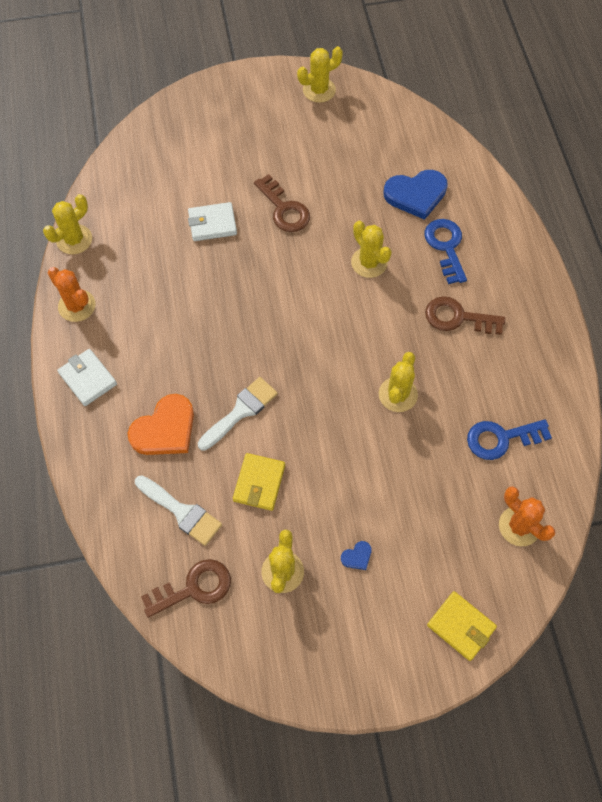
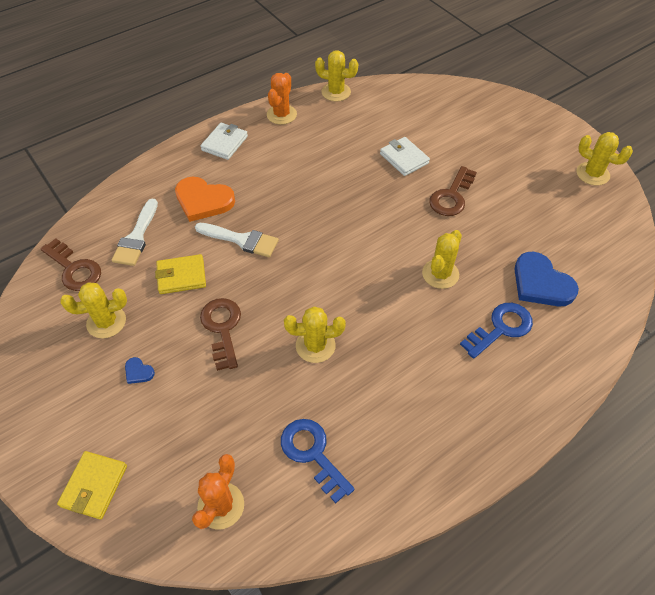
camera: 65 degrees right, 10 degrees down
brown key [425,296,505,335] -> brown key moved to [200,298,241,371]

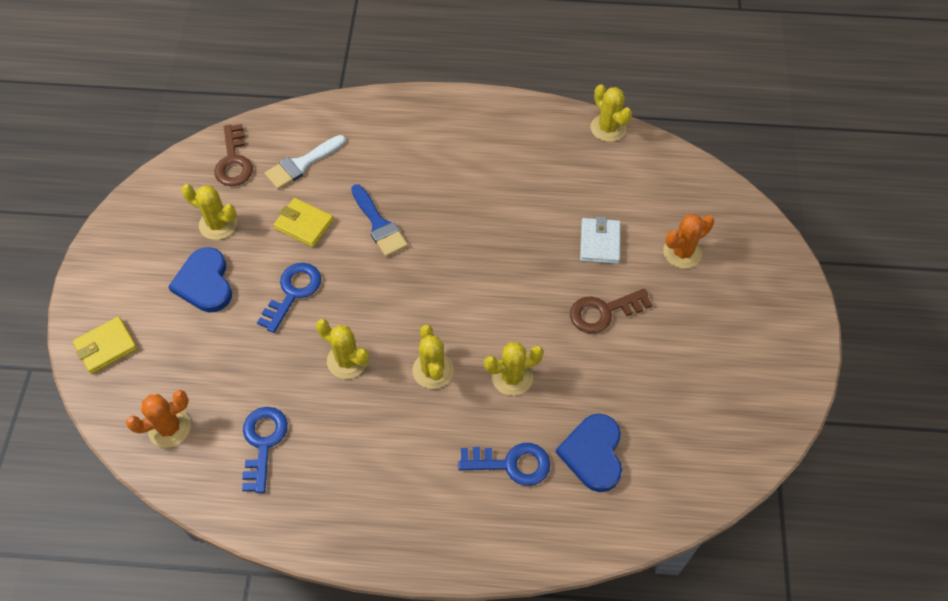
camera: 40 degrees right, 5 degrees up
blue heart [125,357,155,384] -> blue heart [168,247,232,313], size x2.32
orange heart [175,177,235,222] -> none
white brush [195,223,279,257] -> blue brush [351,184,408,257]
white wallet [200,123,248,160] -> none
brown key [200,298,241,371] -> blue key [257,263,321,333]
orange cactus [267,73,297,125] -> orange cactus moved to [663,214,714,269]
yellow cactus [577,132,633,186] -> yellow cactus moved to [412,325,454,389]

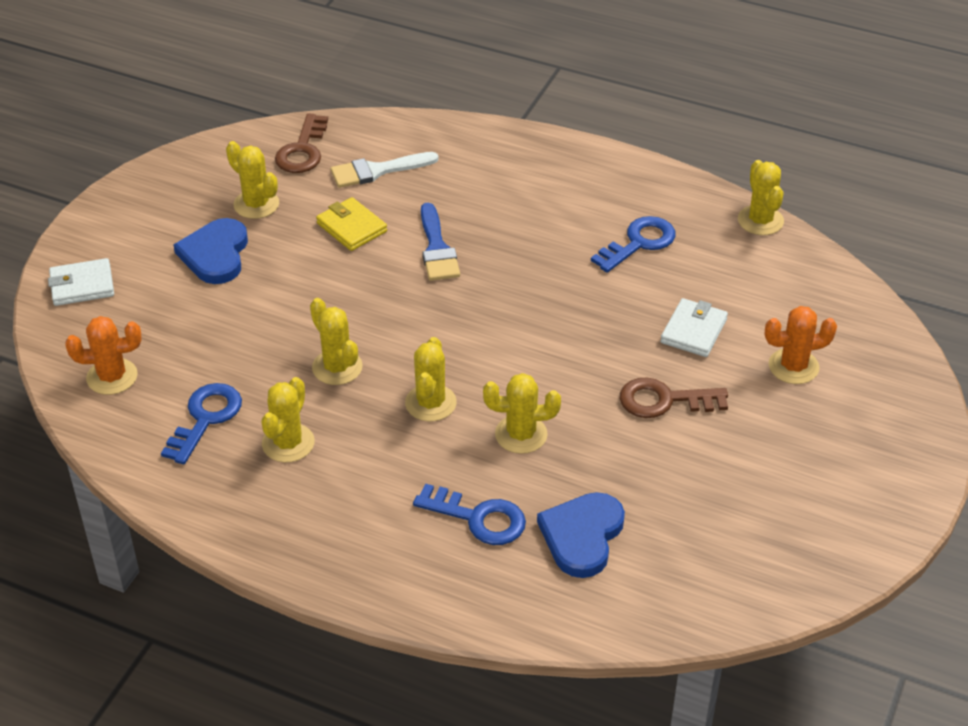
camera: 20 degrees right, 15 degrees down
yellow wallet [73,317,138,374] -> white wallet [48,258,114,306]
blue key [257,263,321,333] -> blue key moved to [591,216,676,273]
none -> yellow cactus [261,377,315,463]

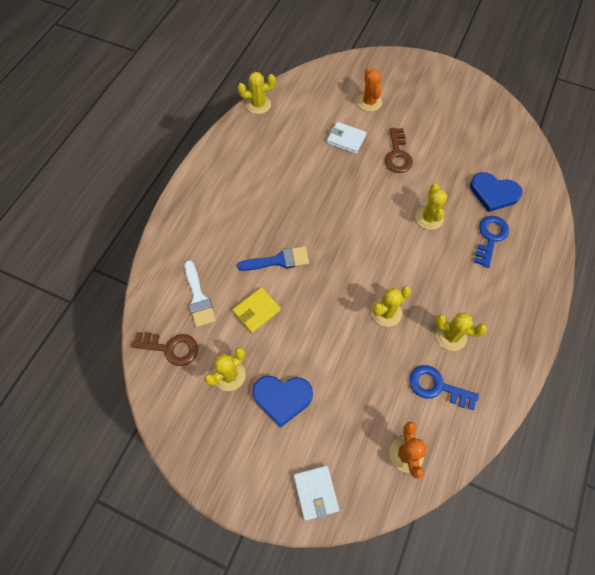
camera: 90 degrees left, 20 degrees up
yellow cactus [405,337,457,421] -> none
blue key [591,216,676,273] -> none

